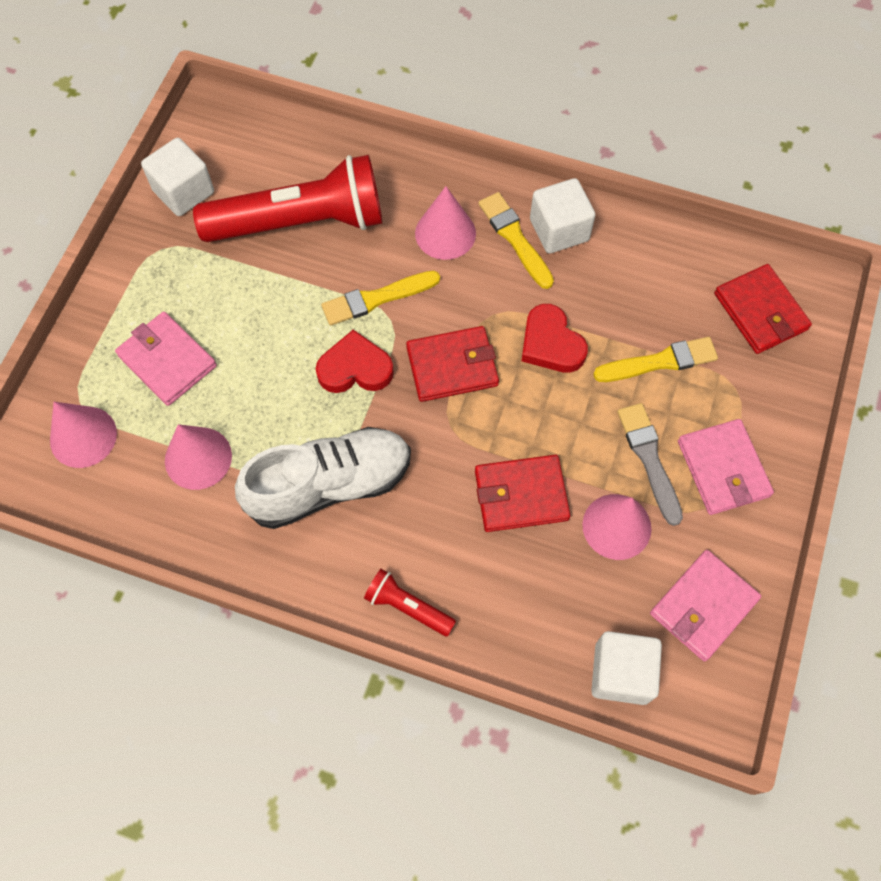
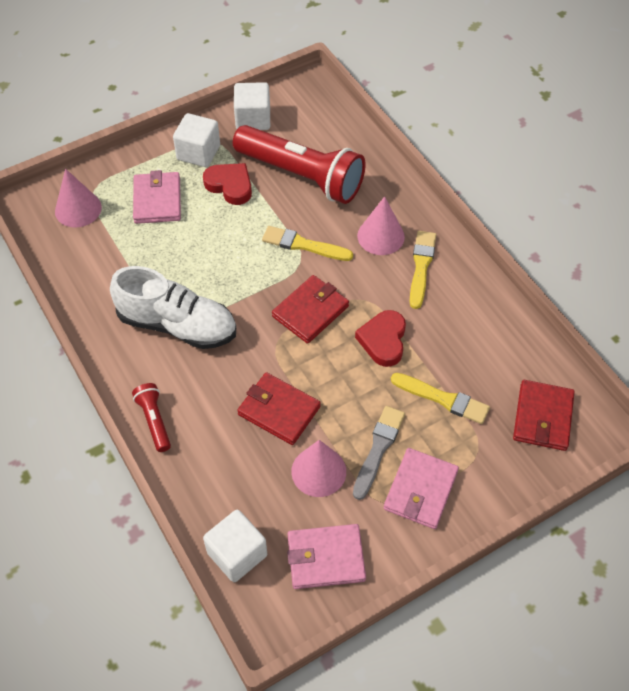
camera: 40 degrees right, 10 degrees down
pink cone [165,424,232,490] -> none
red heart [316,330,394,393] -> red heart moved to [203,163,252,205]
red wallet [406,326,499,402] -> red wallet turned 75 degrees counterclockwise [272,275,349,344]
white cube [530,178,596,254] -> white cube moved to [173,113,220,167]

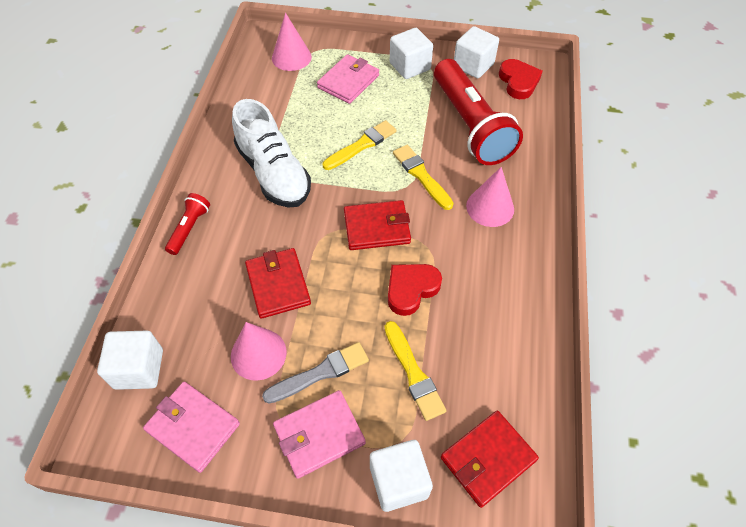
camera: 40 degrees right, 0 degrees up
red heart [203,163,252,205] -> red heart moved to [499,59,543,99]
yellow brush [410,231,436,309] -> yellow brush moved to [323,120,397,170]
none -> white cube [370,440,433,512]

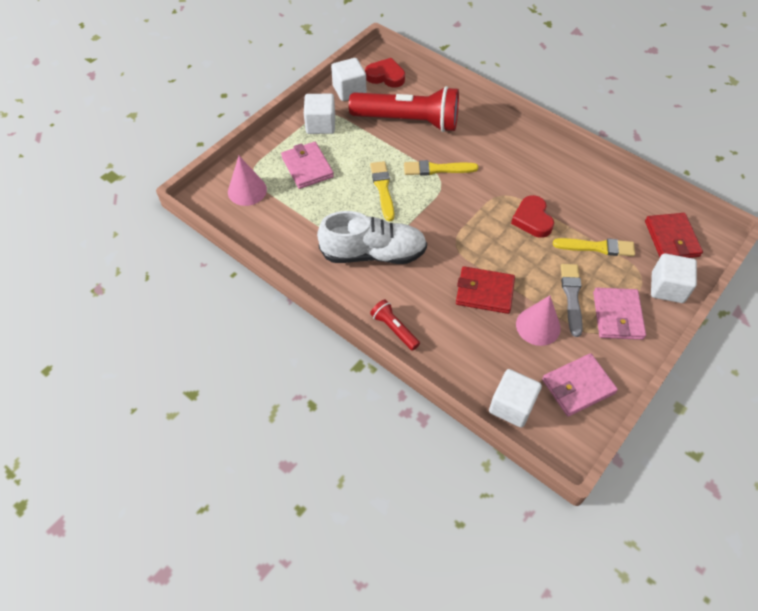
camera: 60 degrees left, 0 degrees up
red wallet [344,200,411,250] -> none
pink cone [466,167,514,227] -> none

